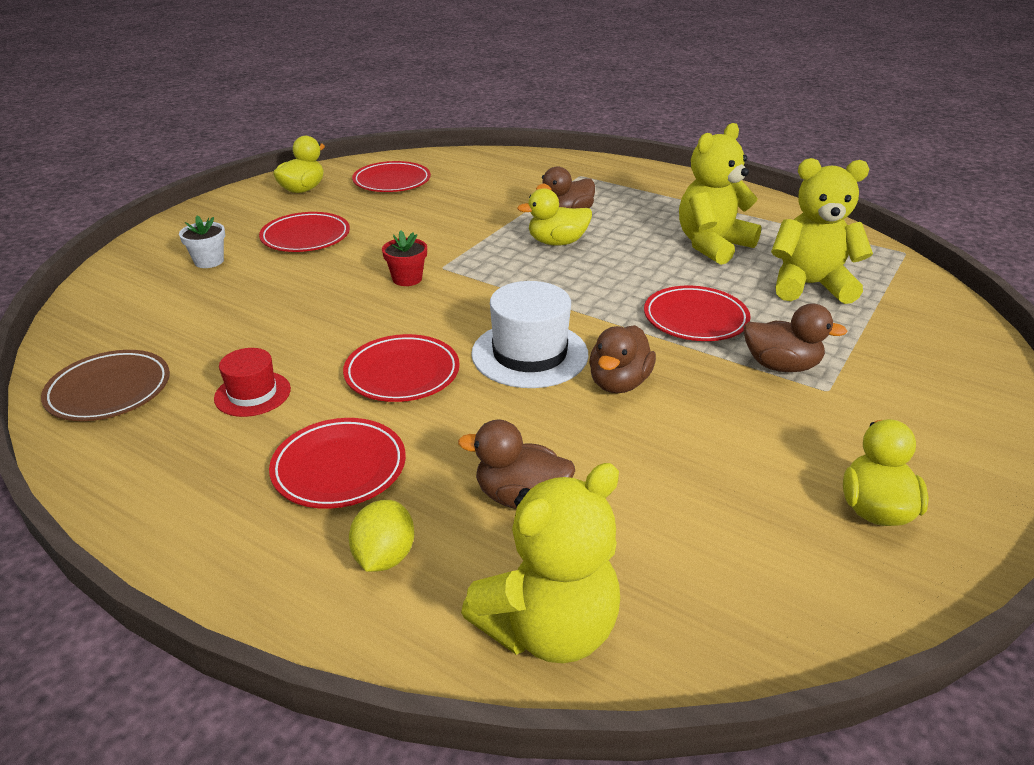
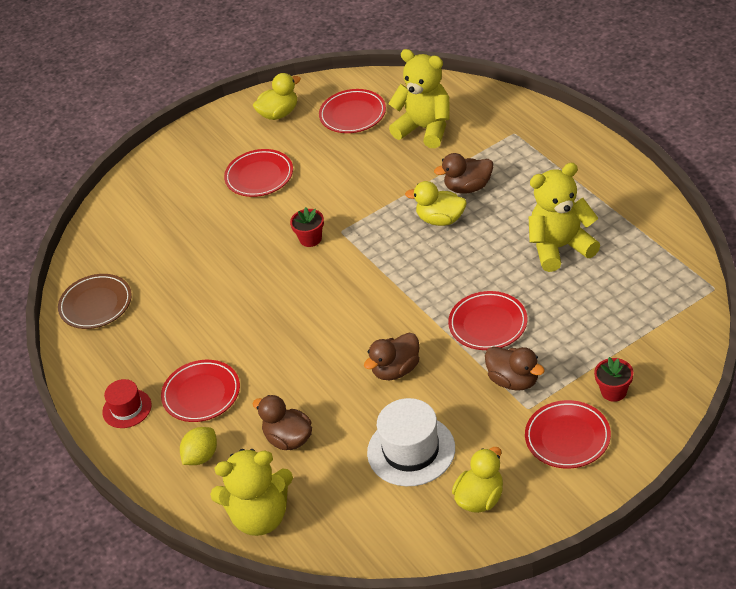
camera: 30 degrees right, 10 degrees up
white flower pot [179,215,225,268] -> none
red hat [214,348,291,417] -> red hat moved to [102,379,152,428]
red plate [343,334,460,402] -> red plate moved to [525,400,611,469]
white hat [471,281,588,388] -> white hat moved to [367,398,455,486]
yellow teddy bear [771,158,873,304] -> yellow teddy bear moved to [388,49,450,148]
none -> red flower pot [594,357,633,402]

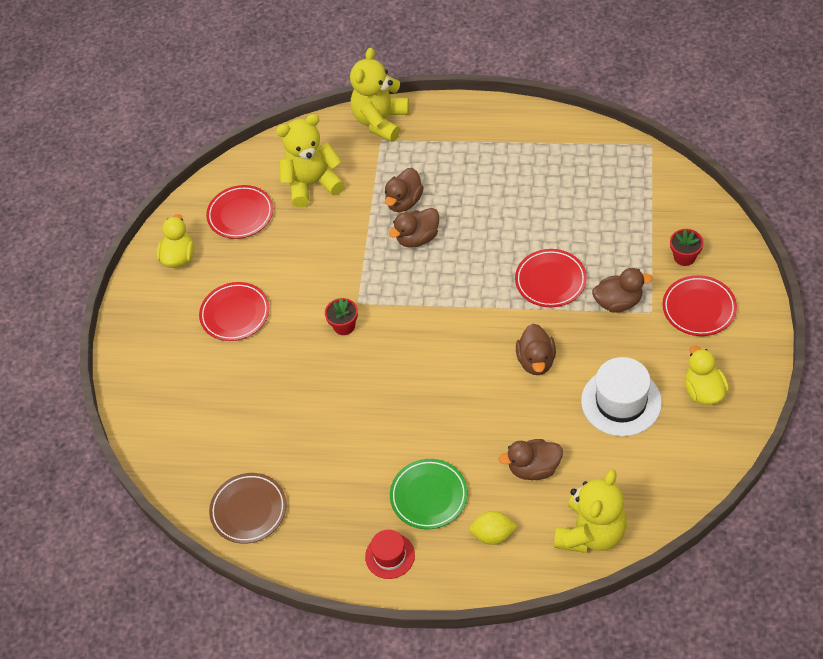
camera: 50 degrees left, 10 degrees up
red plate [161,360,240,422] -> green plate [390,459,468,529]
yellow lemon [180,427,217,465] -> yellow lemon turned 75 degrees counterclockwise [469,511,518,545]
yellow duck [405,181,467,226] -> brown duck [388,208,439,248]
yellow teddy bear [529,163,600,272] -> yellow teddy bear moved to [350,48,409,142]

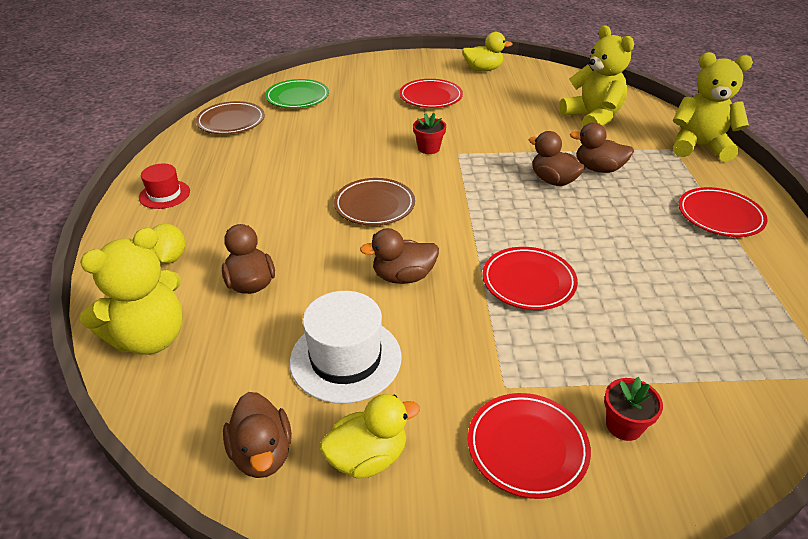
camera: 75 degrees right, 15 degrees down
red plate [206,185,273,239] -> red plate moved to [678,187,768,237]
green plate [390,459,468,529] -> green plate moved to [265,79,329,108]
yellow teddy bear [554,469,627,553] -> yellow teddy bear turned 60 degrees counterclockwise [80,228,183,355]
brown duck [592,268,653,313] -> brown duck moved to [223,392,292,478]
none -> brown plate [334,178,415,226]

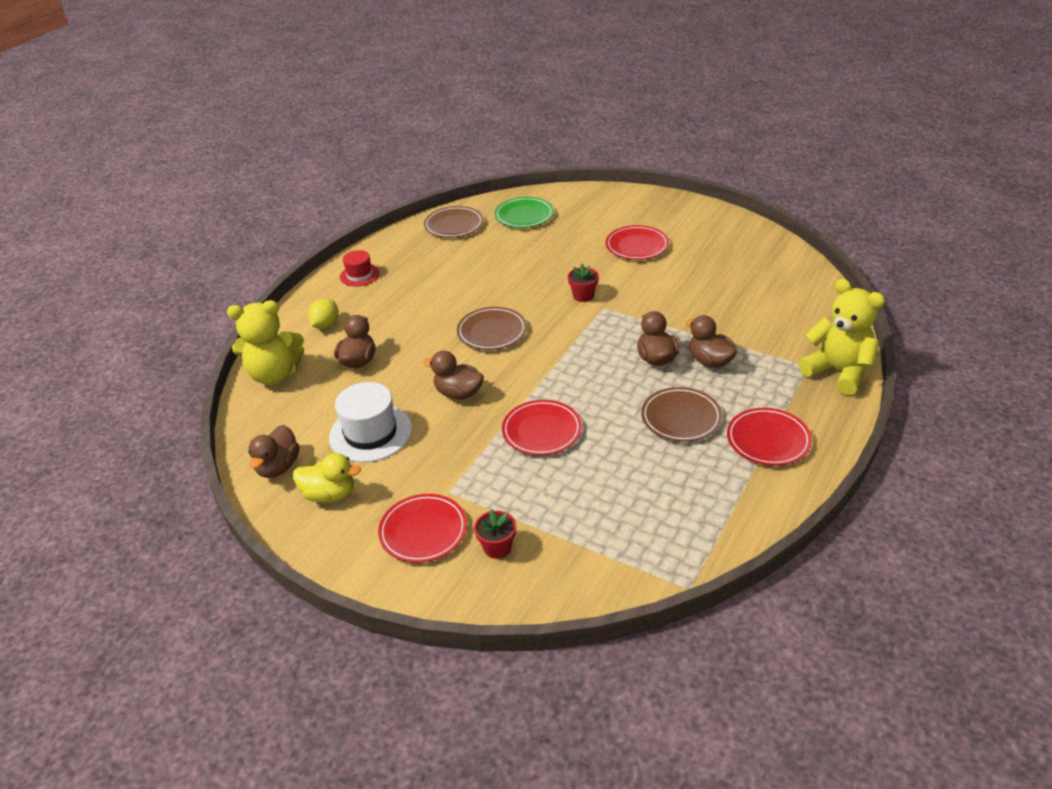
camera: 35 degrees right, 0 degrees up
yellow duck [462,32,512,71] -> none
yellow teddy bear [559,26,634,127] -> none
none -> brown plate [641,387,722,442]

